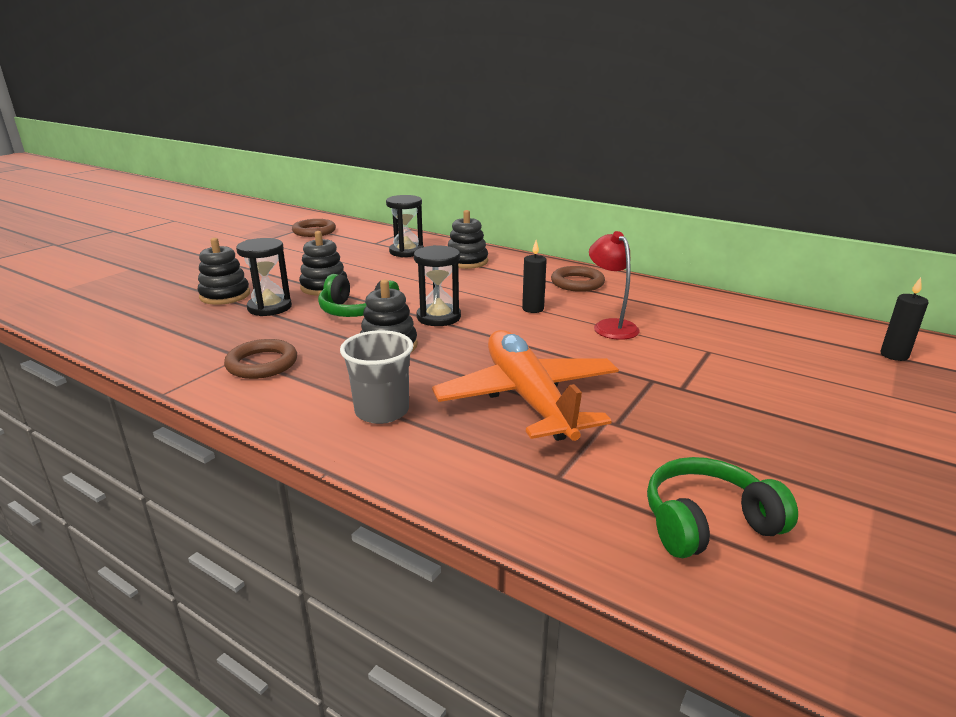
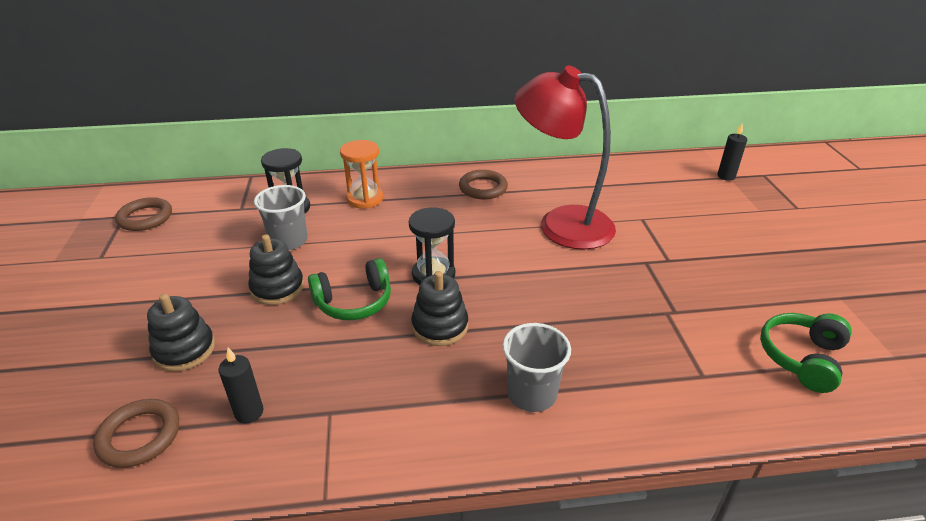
camera: 40 degrees left, 10 degrees up
brown ring [224,339,297,379] -> brown ring moved to [93,399,179,468]
black hourglass [236,238,292,316] -> none
orange plane [432,330,619,441] -> none
black stacking toy [448,210,488,269] -> orange hourglass [340,140,383,209]
black candle [522,240,547,313] -> black candle moved to [218,348,263,423]
red lamp [589,231,640,340] -> red lamp [514,66,616,250], size x1.94
none -> grey cup [254,185,308,250]

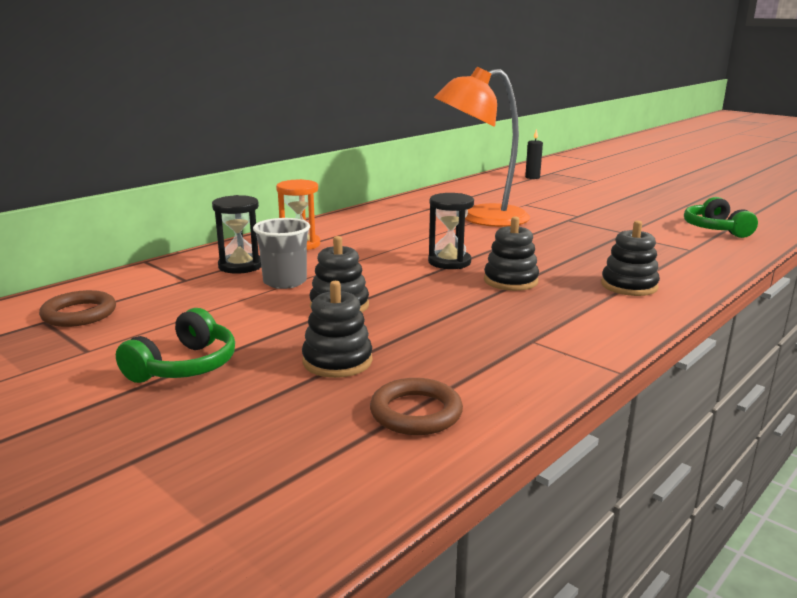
camera: 40 degrees left, 15 degrees down
black candle [218,348,263,423] -> none
green headphones [308,258,391,320] -> green headphones moved to [116,308,235,383]
brown ring [459,170,508,199] -> none
grey cup [502,323,571,412] -> black stacking toy [601,221,660,296]
red lamp [514,66,616,250] -> orange lamp [434,67,530,227]

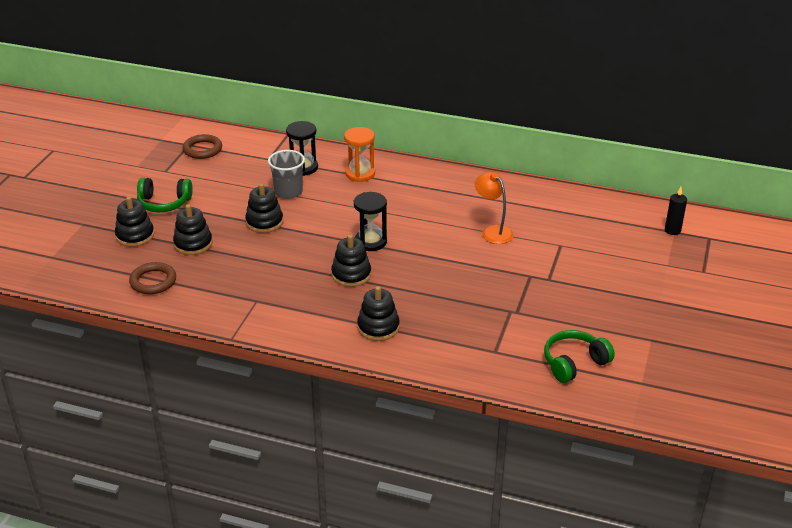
camera: 65 degrees right, 15 degrees up
orange lamp [434,67,530,227] -> orange lamp [475,172,514,244], size x0.51
none -> black stacking toy [115,196,154,247]

